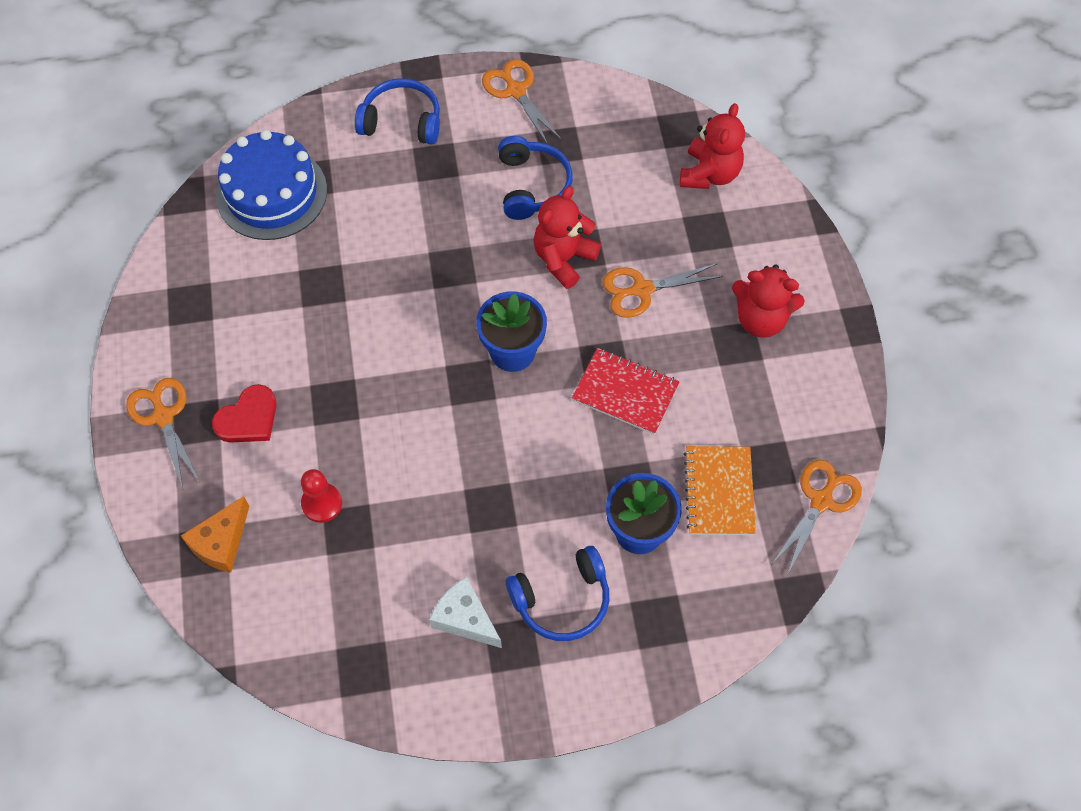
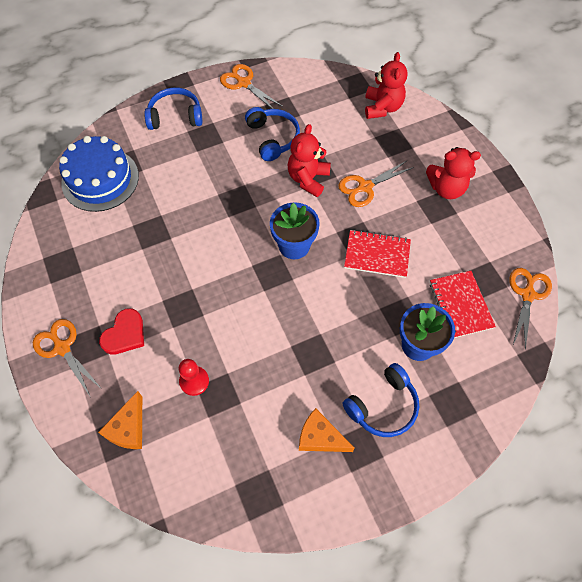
camera: 15 degrees left, 0 degrees up
white cheese [429,577,502,648] -> orange cheese [299,408,355,452]
orange notebook [684,446,756,535] -> red notebook [430,271,496,338]

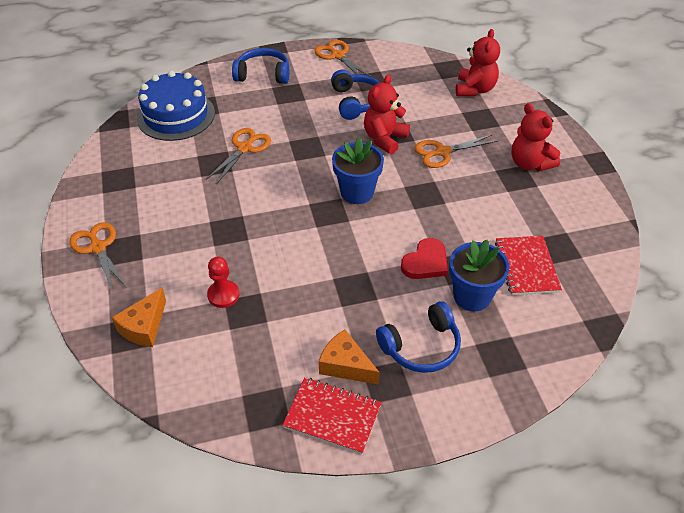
camera: 10 degrees right, 15 degrees down
red heart [99,308,144,355] -> red heart moved to [401,238,448,279]
red notebook [344,230,411,278] -> red notebook moved to [283,378,382,454]
red teddy bear [426,147,481,199] -> red teddy bear turned 45 degrees clockwise [512,103,560,171]
orange scissors [509,268,552,350] -> orange scissors moved to [206,128,271,185]

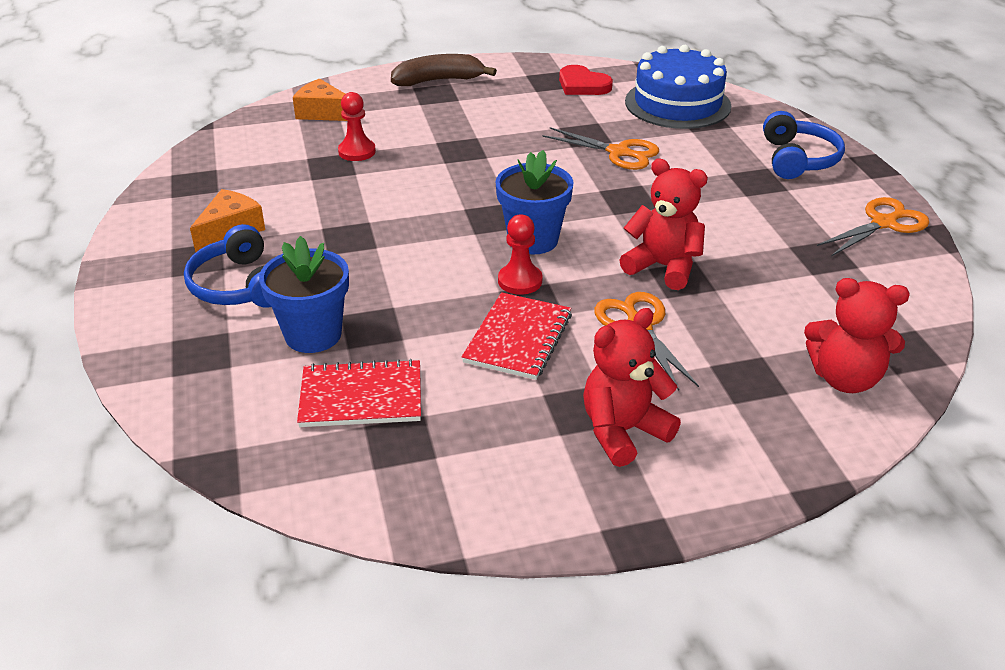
camera: 90 degrees right, 10 degrees down
orange scissors [69,222,127,291] -> brown banana [391,54,497,86]
red notebook [283,378,382,454] -> red notebook moved to [462,292,572,380]
blue headphones [331,70,380,120] -> none
red heart [401,238,448,279] -> red heart moved to [559,65,613,95]
none -> red pawn [498,215,542,295]

